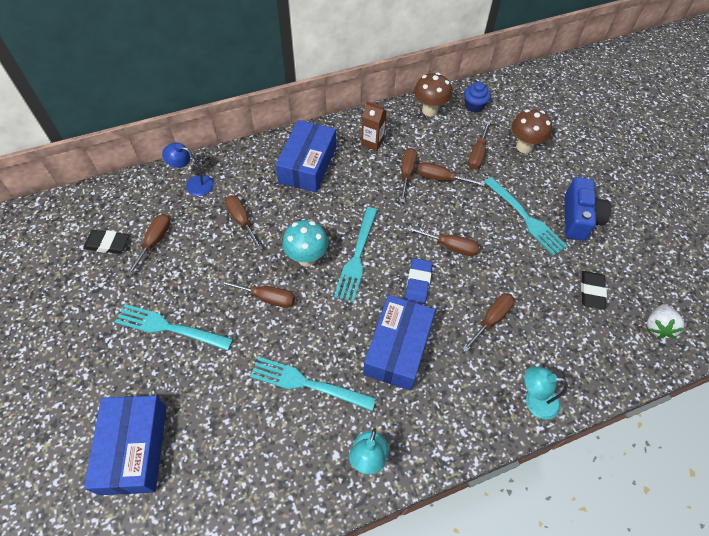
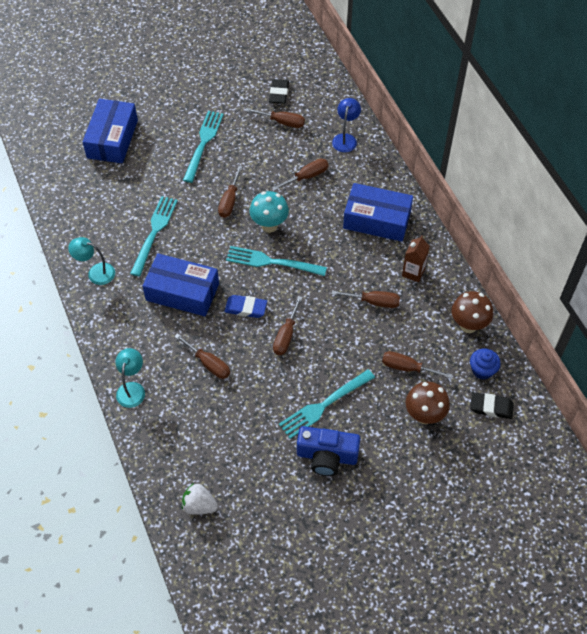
camera: 90 degrees right, 0 degrees up
blue box [84,396,166,495] -> blue box turned 75 degrees counterclockwise [82,99,138,163]
brown screwdriver [417,162,485,186] -> none
black eraser [581,271,607,309] -> black eraser moved to [470,392,514,419]

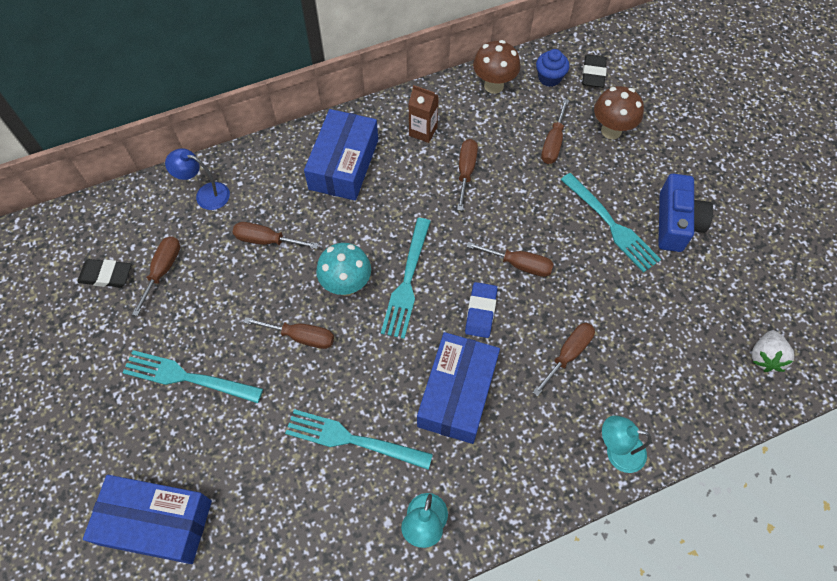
camera: 90 degrees left, 5 degrees up
brown screwdriver [272,158,329,191] -> brown screwdriver turned 45 degrees counterclockwise [233,222,319,249]

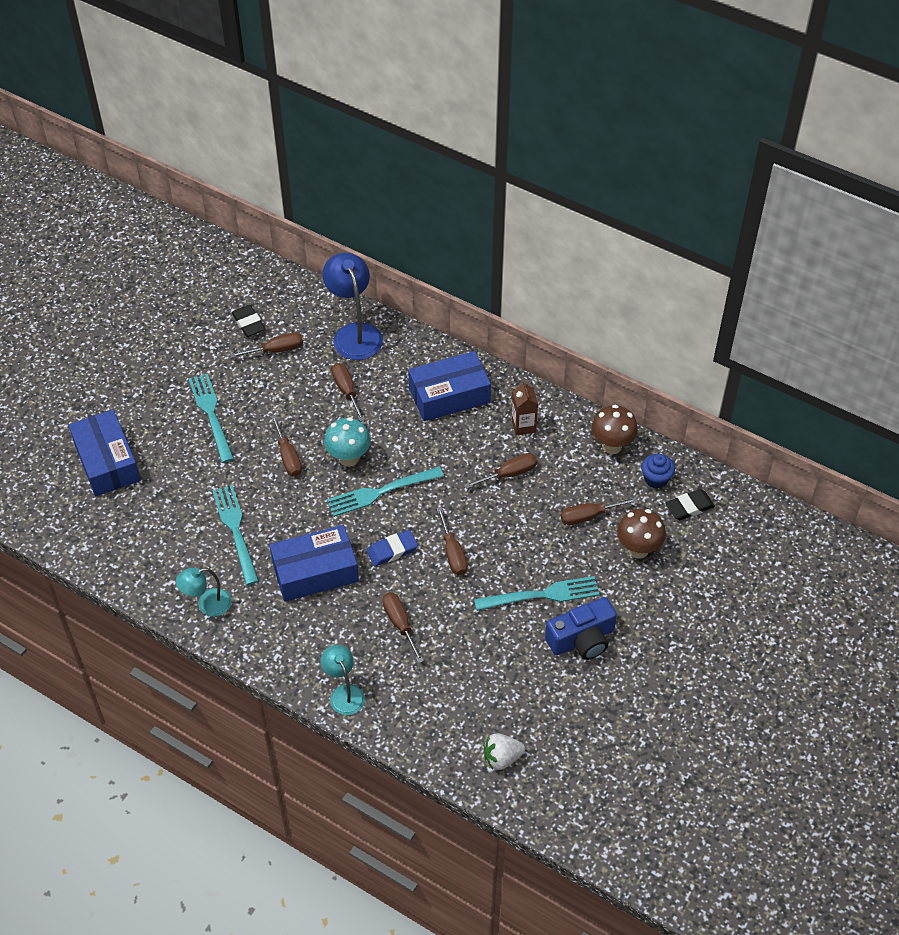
camera: 55 degrees right, 10 degrees down
blue lamp [165,148,230,210] -> blue lamp [322,253,383,360], size x1.68
brown screwdriver [532,323,595,396] -> brown screwdriver turned 120 degrees counterclockwise [382,592,424,663]
turquoise fork [561,173,661,273] -> turquoise fork turned 120 degrees counterclockwise [474,576,600,611]

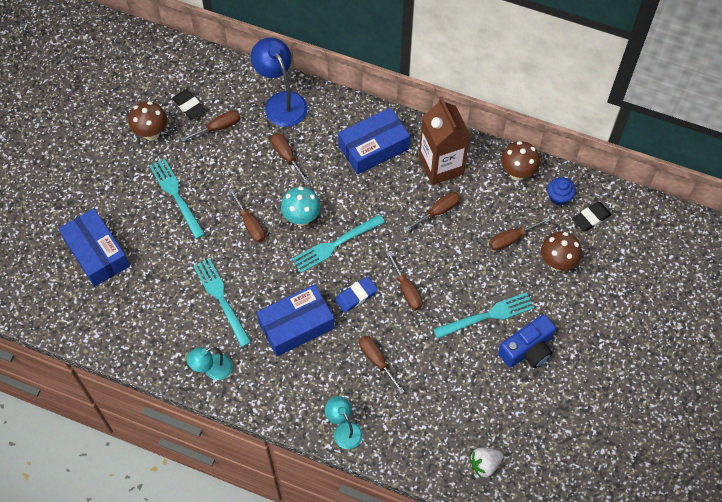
camera: 10 degrees left, 10 degrees up
brown carton [511,380,538,436] -> brown carton [419,97,470,185], size x1.97
none -> brown mushroom [129,101,167,141]

